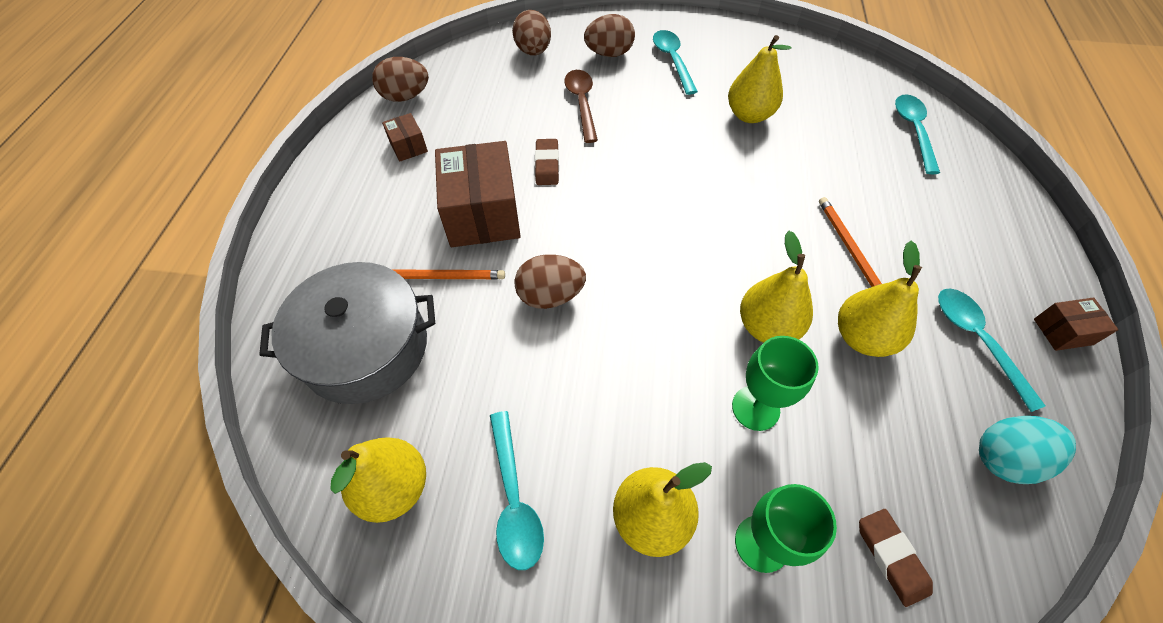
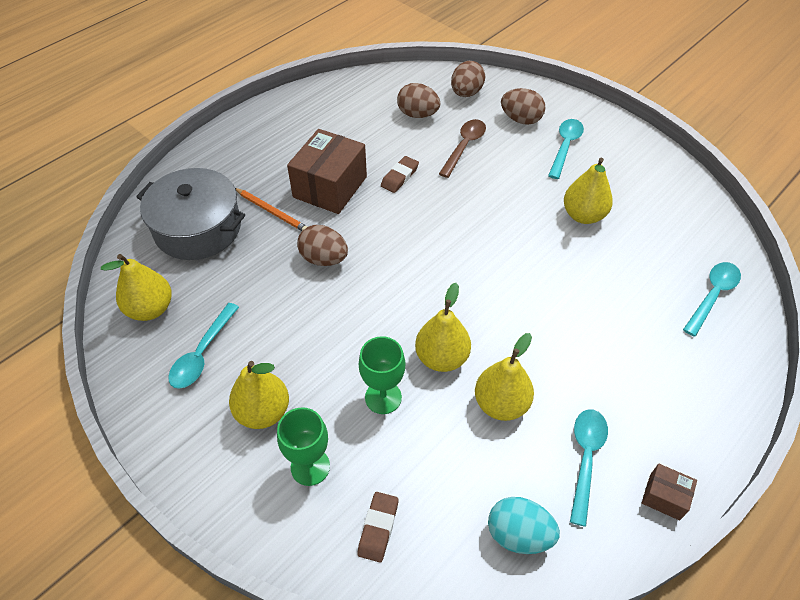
camera: 35 degrees right, 5 degrees down
brown egg [372,57,429,102] -> brown egg moved to [397,83,440,118]
brown box [382,113,428,162] -> none
orange pencil [819,197,882,287] -> none

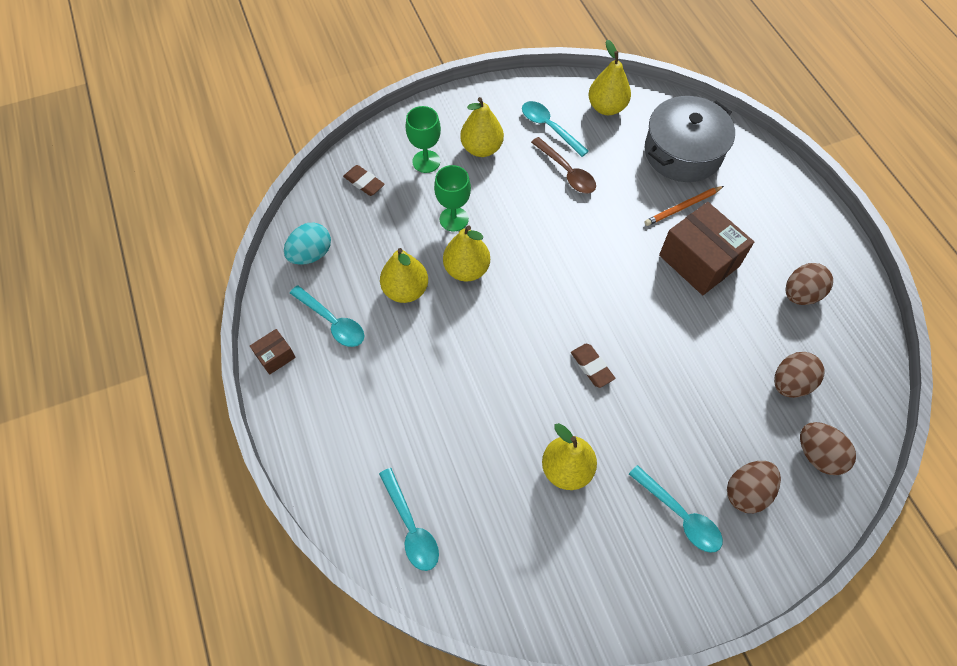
camera: 115 degrees right, 10 degrees up
brown egg [297,225,348,266] -> brown egg moved to [786,263,833,305]
brown eraser [381,156,419,193] -> brown eraser moved to [571,344,615,388]
brown spoon [439,119,486,178] -> brown spoon moved to [531,137,596,193]

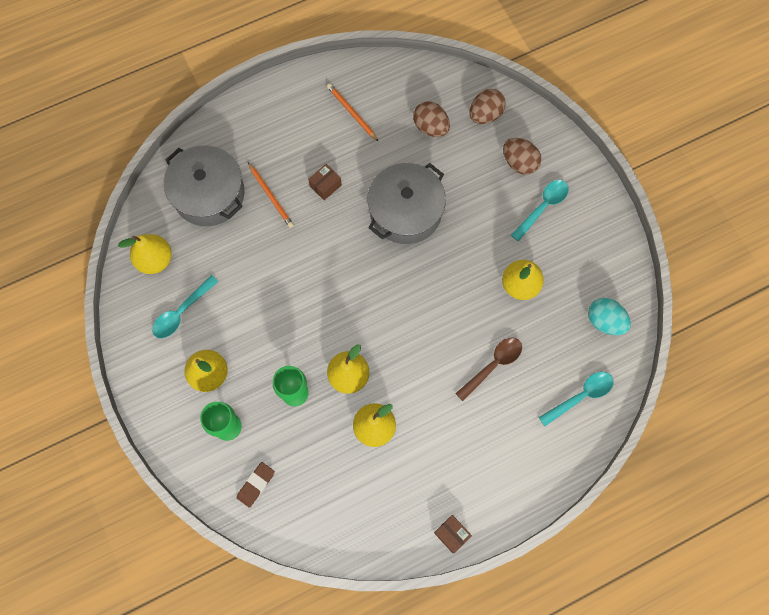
camera: 95 degrees left, 10 degrees up
turquoise egg [284,223,331,265] -> turquoise egg moved to [588,298,631,335]
turquoise spoon [290,285,364,347] -> none
brown spoon [531,137,596,193] -> brown spoon moved to [455,337,522,401]
brown eraser [571,344,615,388] -> none
brown box [659,202,754,295] -> brown box [308,164,342,200], size x0.47
brown egg [786,263,833,305] -> orange pencil [327,83,379,142]
none -> grey pot [367,163,446,244]

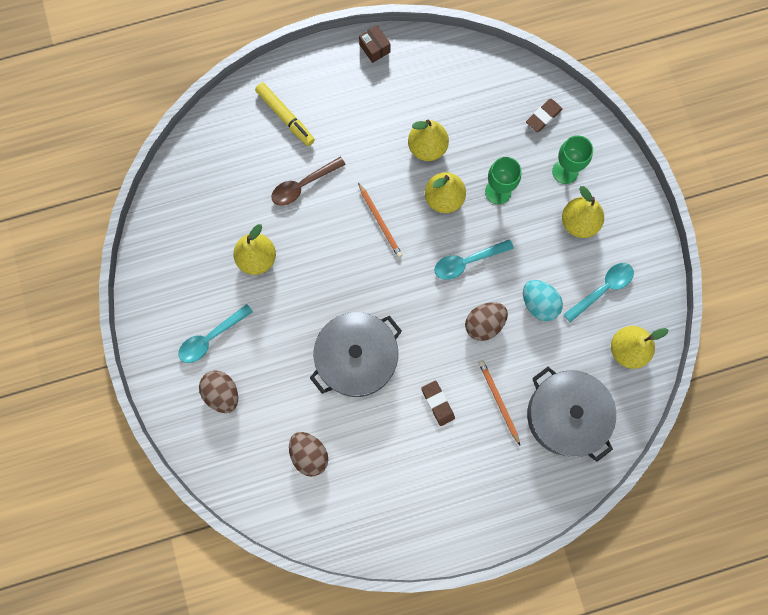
camera: 170 degrees left, 5 degrees up
brown box [308,164,342,200] -> brown eraser [421,381,455,426]
orange pencil [327,83,379,142] -> orange pencil moved to [358,183,402,258]
brown egg [469,89,506,124] -> brown egg moved to [465,302,508,341]
turquoise spoon [539,372,614,426] -> turquoise spoon moved to [434,239,514,280]
turquoise egg [588,298,631,335] -> turquoise egg moved to [523,280,563,321]
none -> yellow marker [255,82,315,146]

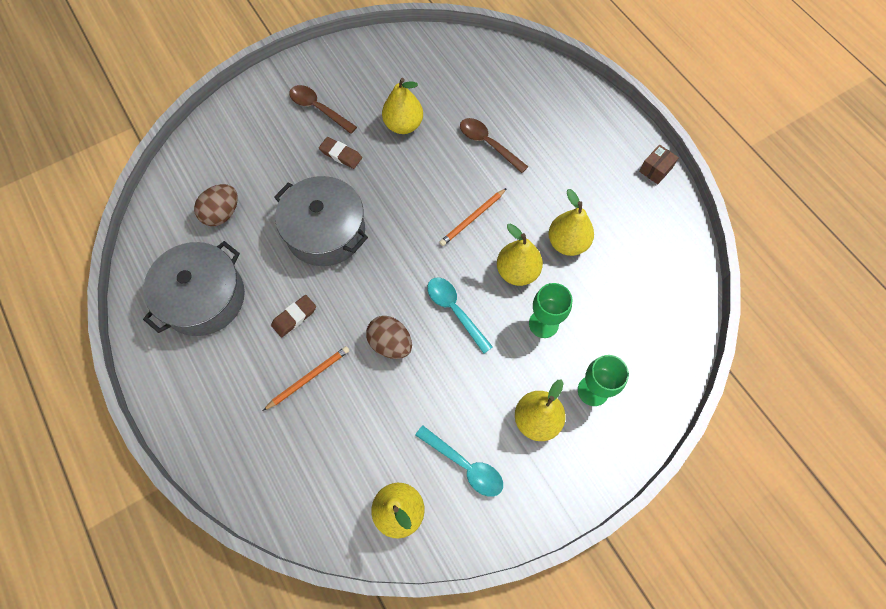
camera: 75 degrees right, 10 degrees down
turquoise spoon [178,304,253,363] -> brown spoon [289,85,357,134]
brown egg [199,370,238,413] -> none
yellow marker [255,82,315,146] -> none
turquoise egg [523,280,563,321] -> none
brown eraser [526,99,562,132] -> brown eraser moved to [319,137,362,169]
grey pot [527,367,616,462] -> grey pot moved to [143,241,245,336]

